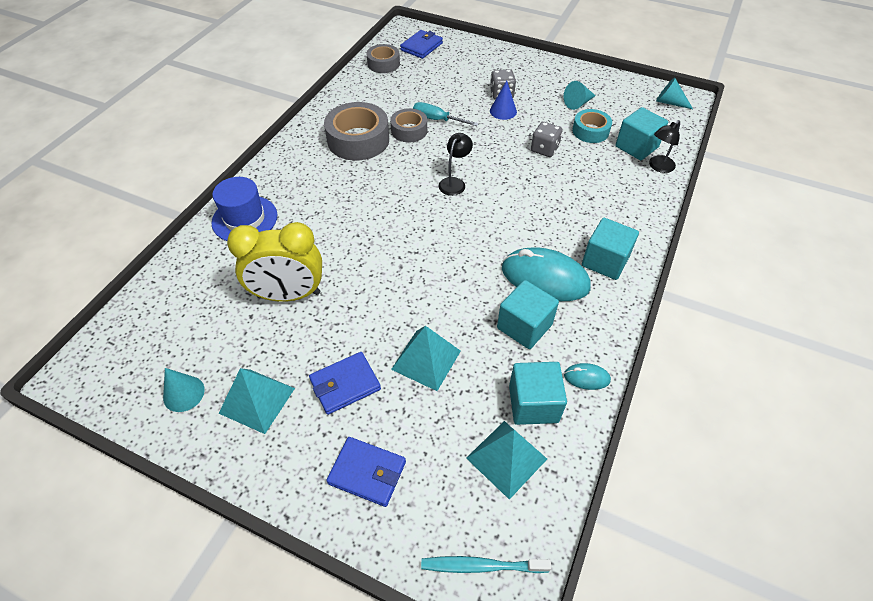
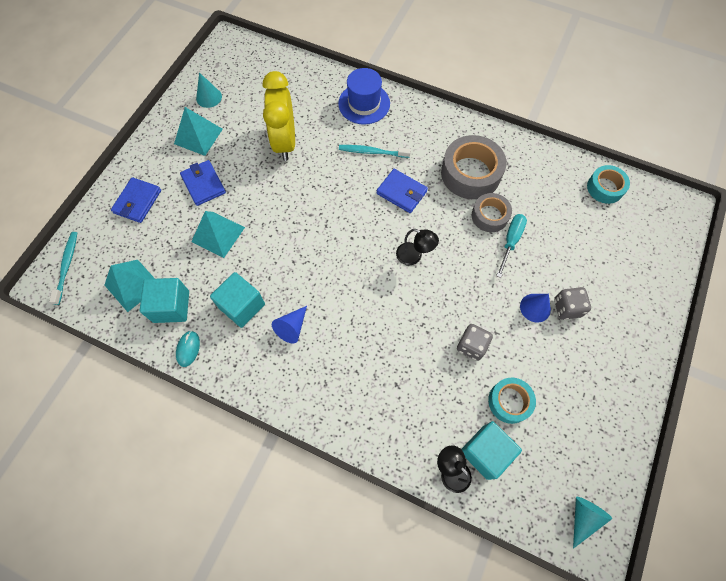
camera: 90 degrees right, 15 degrees up
grey tape [366,44,400,73] -> turquoise tape [587,165,630,204]
blue wallet [400,30,443,59] -> blue wallet moved to [377,169,428,213]
turquoise mouse [502,247,591,301] -> blue cone [272,306,307,343]
turquoise cone [563,81,596,110] -> none
turquoise cube [582,218,639,280] -> none
none -> turquoise toothbrush [339,145,411,158]

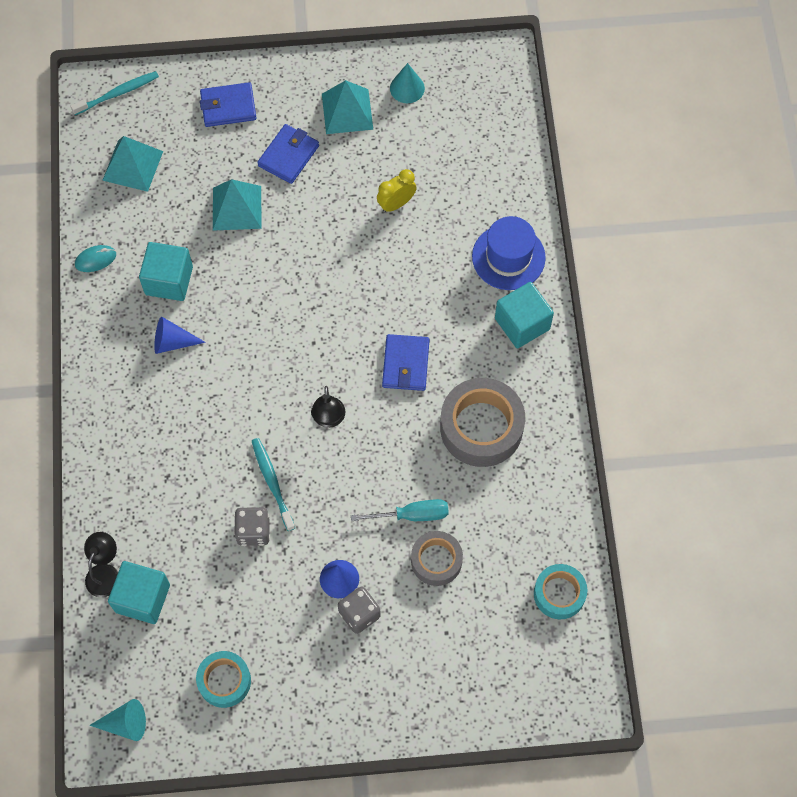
camera: 60 degrees right, 0 degrees up
turquoise cube [140,278,189,323] -> turquoise cube moved to [495,282,554,349]
yellow clock [263,71,295,161] -> yellow clock [377,169,416,213], size x0.51
turquoise toothbrush [339,145,411,158] -> turquoise toothbrush moved to [252,438,295,531]
grey tape [472,193,512,232] -> grey tape moved to [411,531,463,586]
turquoise tape [488,378,536,424] -> turquoise tape moved to [196,651,251,708]

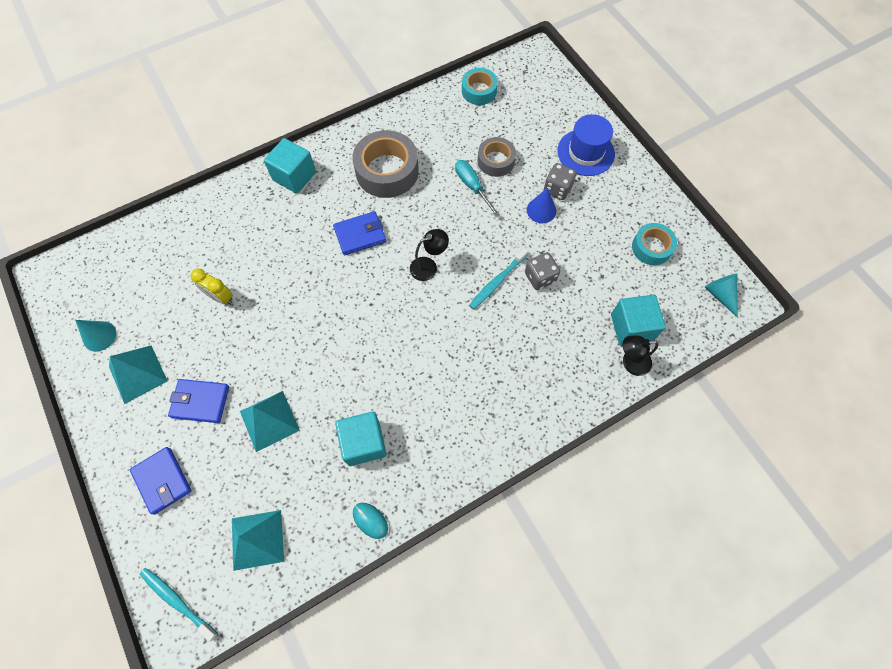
camera: 115 degrees left, 0 degrees up
blue cone [154,317,206,354] -> none
blue hat [472,216,546,290] -> blue hat moved to [557,114,615,176]

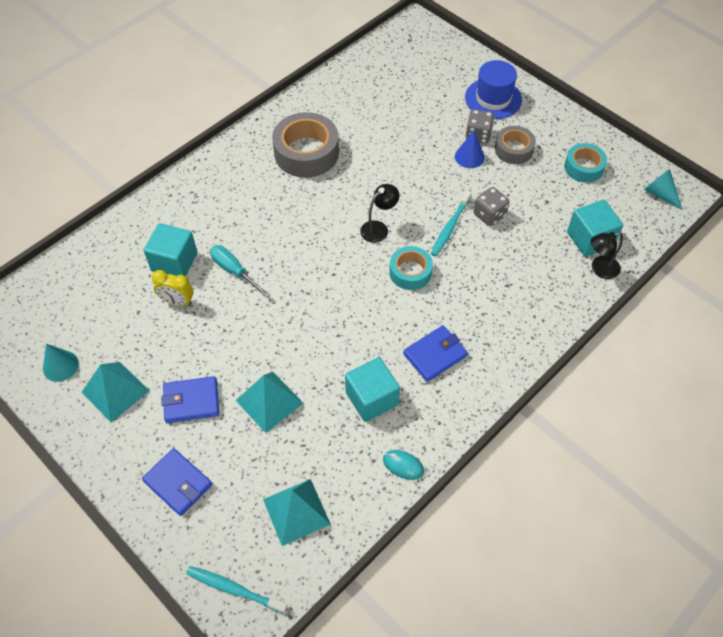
camera: 15 degrees left, 10 degrees down
turquoise cube [264,138,316,194] -> turquoise cube moved to [144,223,197,276]
blue wallet [333,211,386,255] -> blue wallet moved to [403,325,468,382]
turquoise screwdriver [455,160,500,217] -> turquoise screwdriver moved to [210,245,270,298]
turquoise tape [462,68,498,105] -> turquoise tape moved to [389,246,433,290]
grey tape [478,137,516,177] -> grey tape moved to [495,126,536,164]

